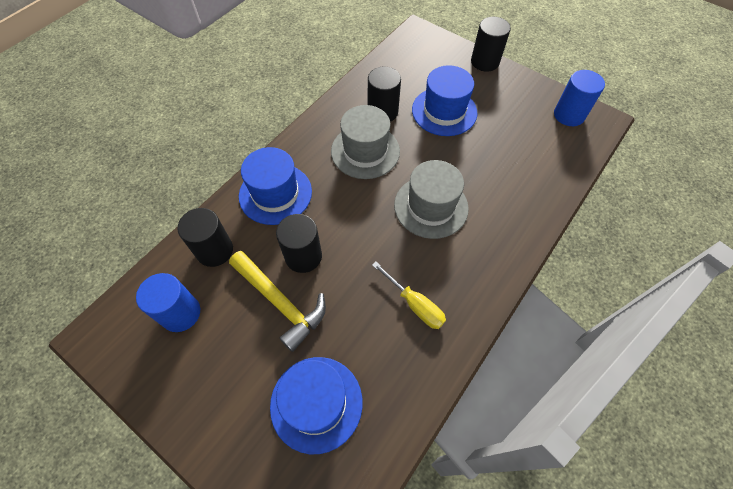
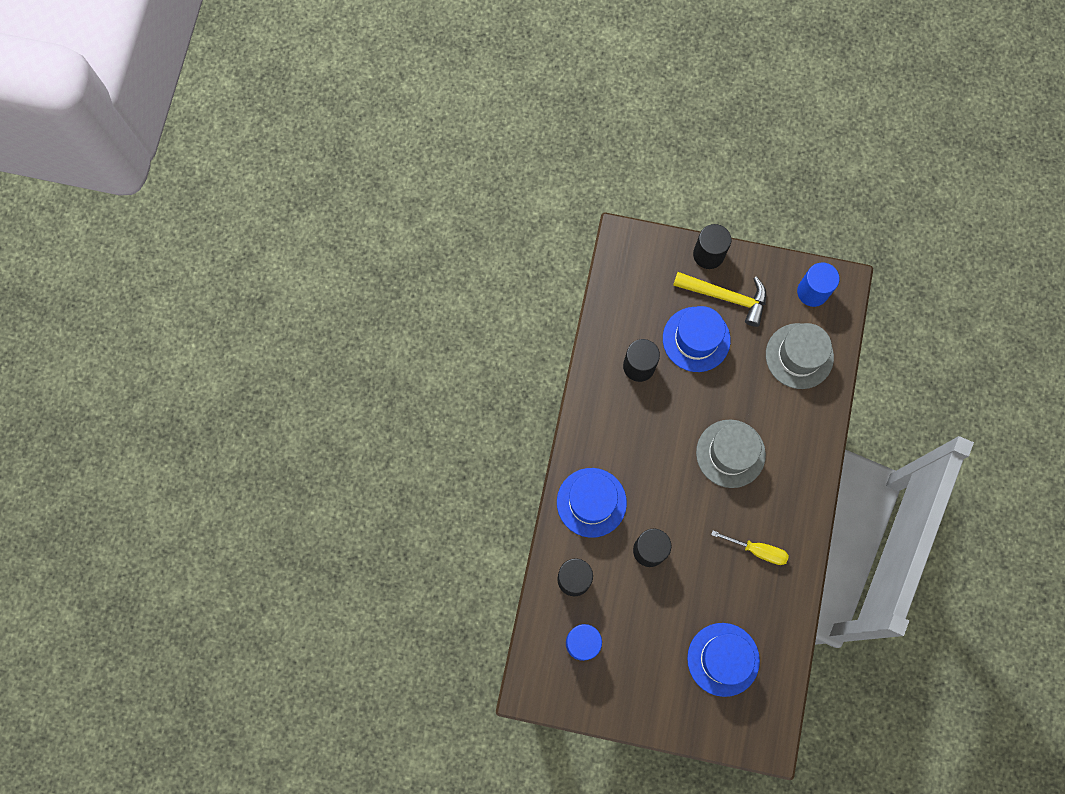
camera: 25 degrees left, 15 degrees up
yellow hammer [229,251,326,352] -> yellow hammer moved to [673,272,766,327]
grey hat [331,105,400,179] -> grey hat moved to [766,323,834,389]

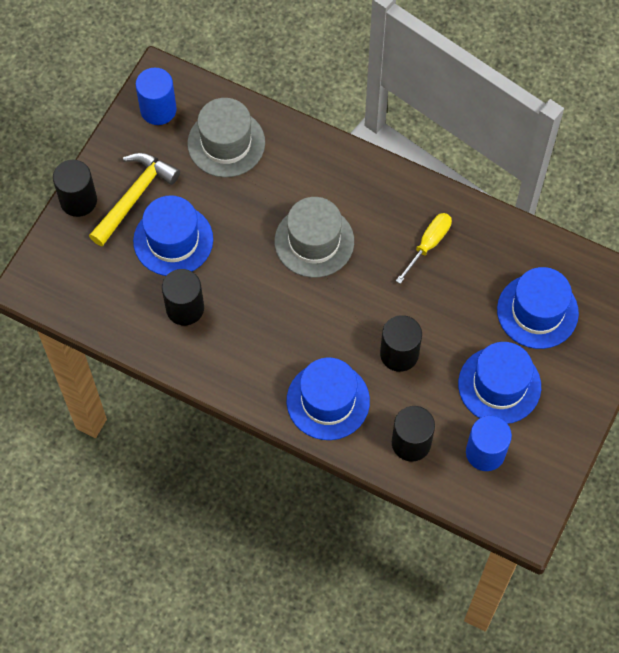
camera: 75 degrees left, 10 degrees down
none -> blue hat [458,342,541,424]

